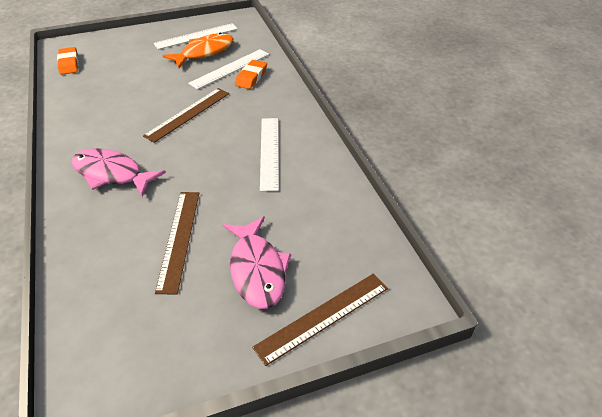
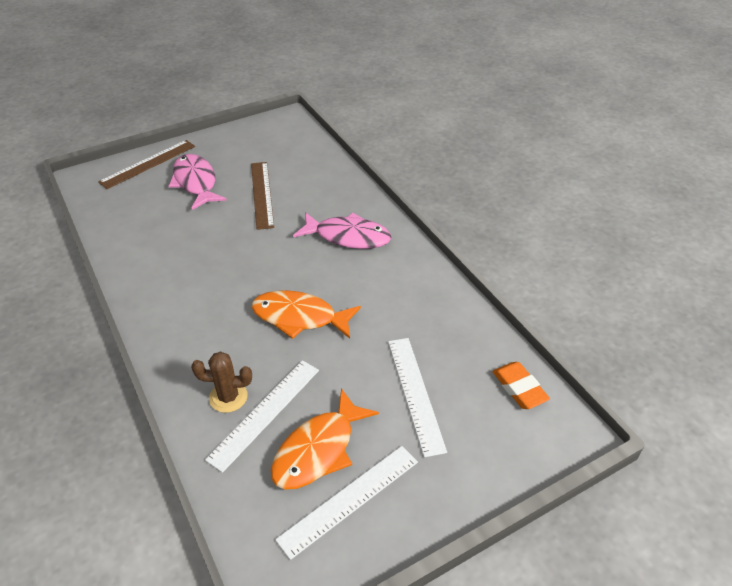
camera: 170 degrees right, 0 degrees up
brown ruler [143,88,229,143] -> orange fish [252,290,361,339]
orange eraser [235,60,267,89] -> brown cactus [191,351,252,413]
white ruler [260,118,279,192] -> white ruler moved to [388,338,447,457]

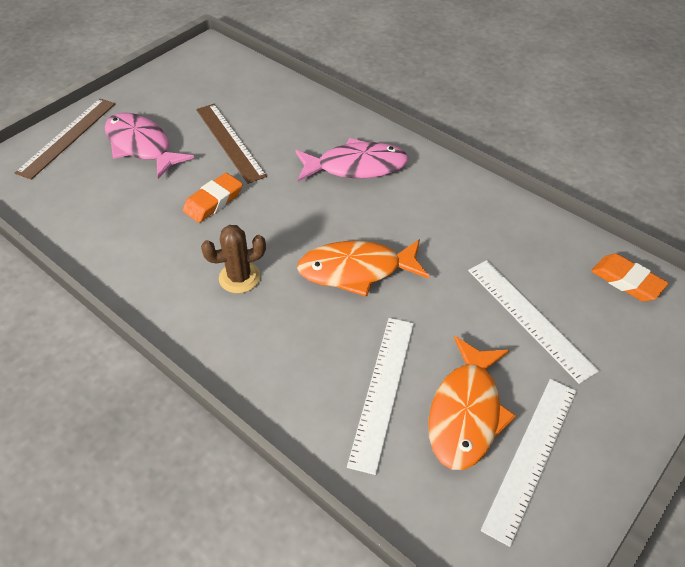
camera: 20 degrees left, 5 degrees up
brown cactus [191,351,252,413] -> brown cactus moved to [201,225,266,293]
none -> orange eraser [183,173,243,223]

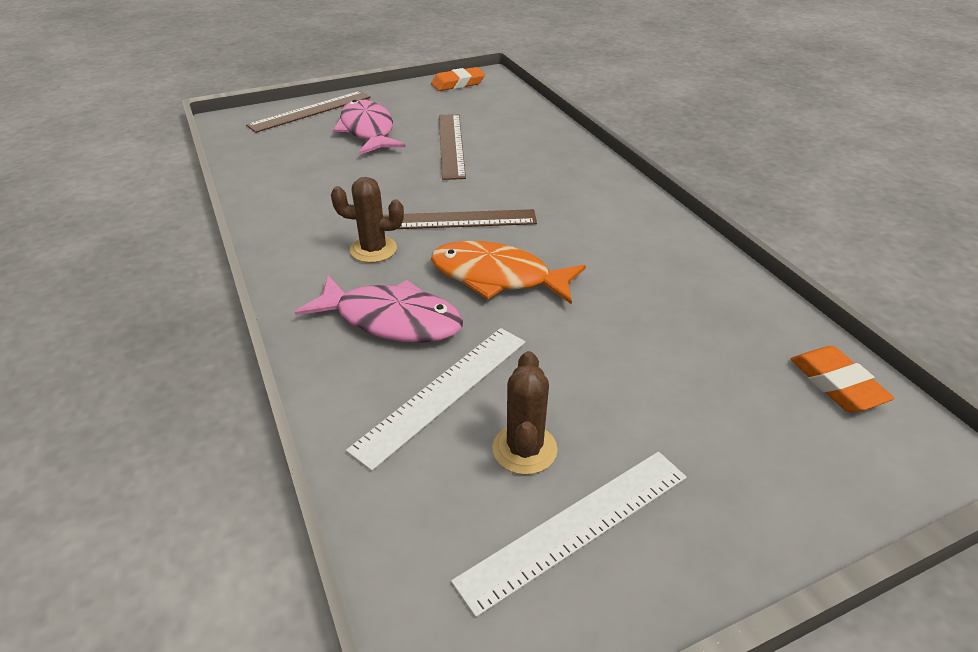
camera: 25 degrees right, 10 degrees down
orange eraser [183,173,243,223] -> orange eraser moved to [431,67,485,91]
pink fish [295,138,409,182] -> pink fish moved to [295,276,463,343]
orange fish [428,336,516,470] -> brown cactus [492,351,557,475]
white ruler [468,260,599,384] -> none
none -> brown ruler [383,209,537,229]

